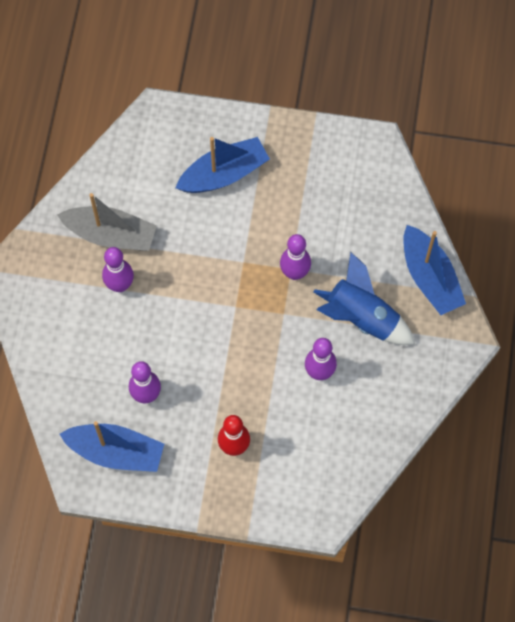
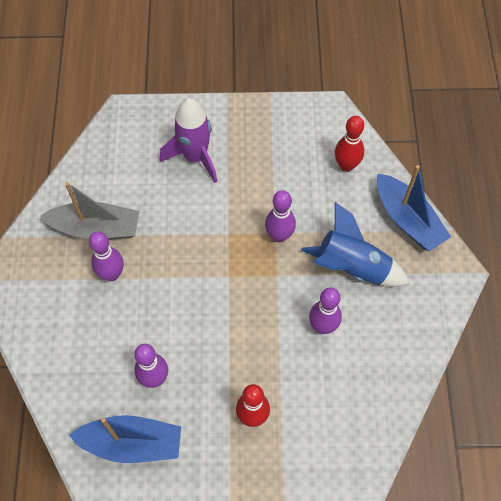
camera: 10 degrees left, 5 degrees down
blue boat [175,137,270,193] -> purple rocket [160,98,218,183]
none -> red bowling pin [335,116,364,172]

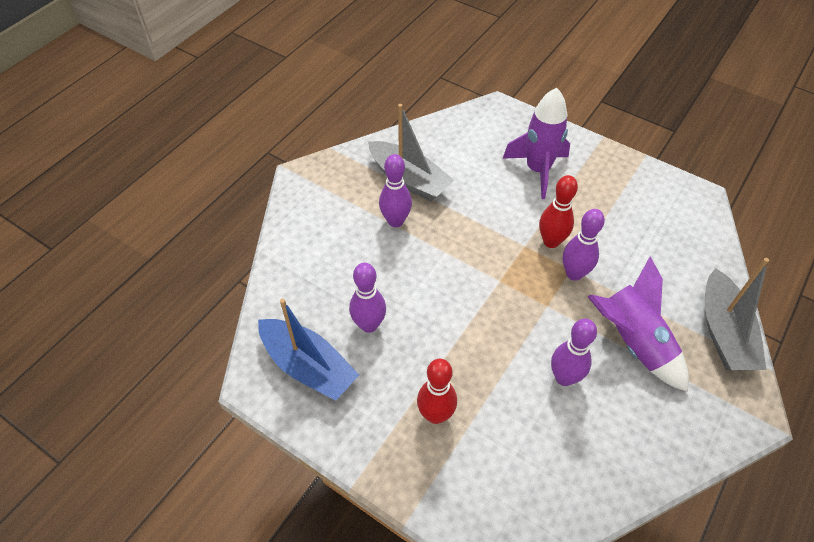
camera: 35 degrees right, 10 degrees down
blue rocket [301,202,410,287] -> purple rocket [588,256,689,392]
red bowling pin [335,116,364,172] -> red bowling pin moved to [539,175,578,248]
blue boat [377,165,451,251] -> grey boat [705,258,769,370]

